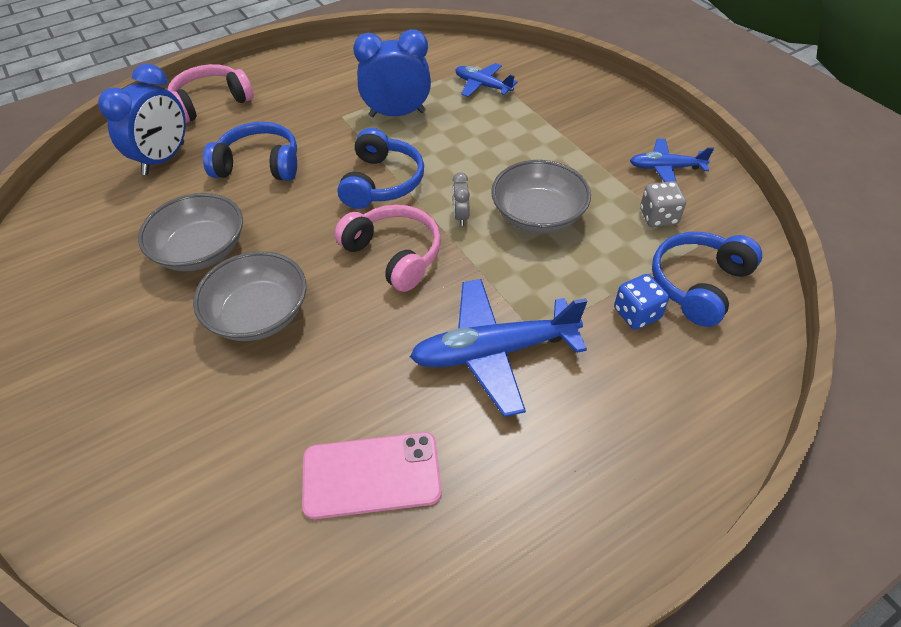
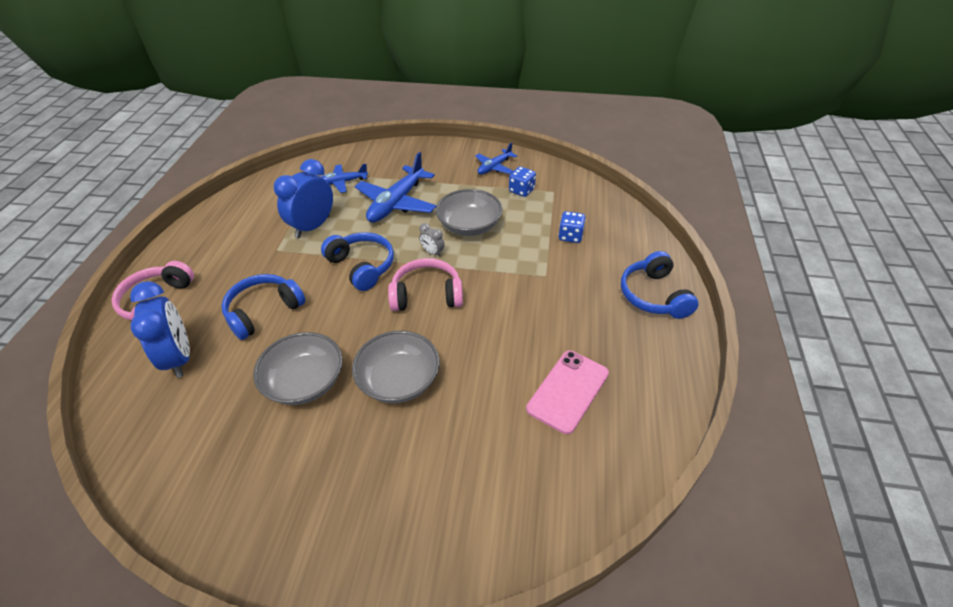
camera: 50 degrees left, 5 degrees down
blue plane [410,279,587,417] -> blue plane moved to [355,152,437,222]
grey dice [640,181,686,227] -> blue dice [509,166,536,197]
blue headphones [652,232,762,327] -> blue headphones moved to [621,251,699,319]

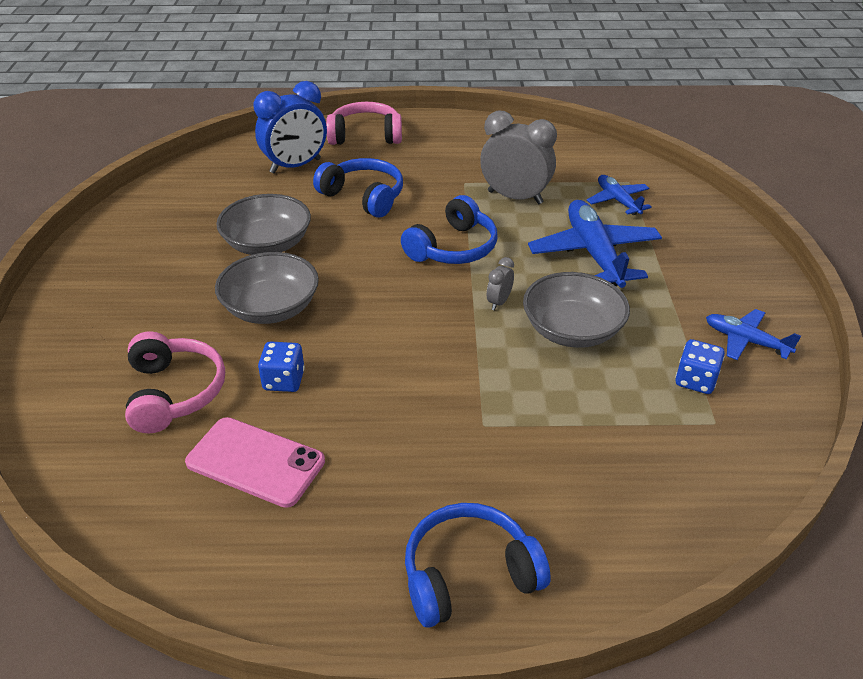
camera: 80 degrees right, 5 degrees down
blue clock [274,159,333,238] -> grey clock [480,110,557,204]
blue plane [355,152,437,222] -> blue plane turned 60 degrees clockwise [528,200,662,288]
pink headphones [388,258,463,311] -> pink headphones moved to [125,331,225,433]
blue dice [558,211,586,243] -> blue dice moved to [258,341,305,392]

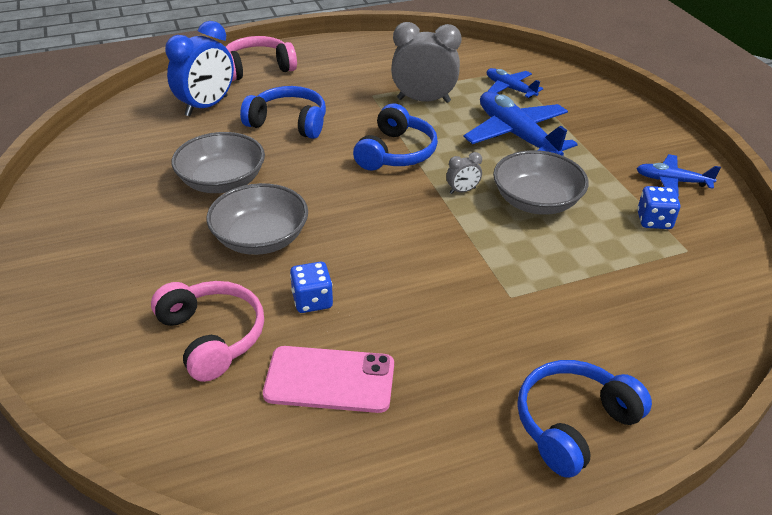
camera: 20 degrees left, 0 degrees up
grey clock [487,257,514,310] -> grey clock turned 120 degrees counterclockwise [446,152,482,194]

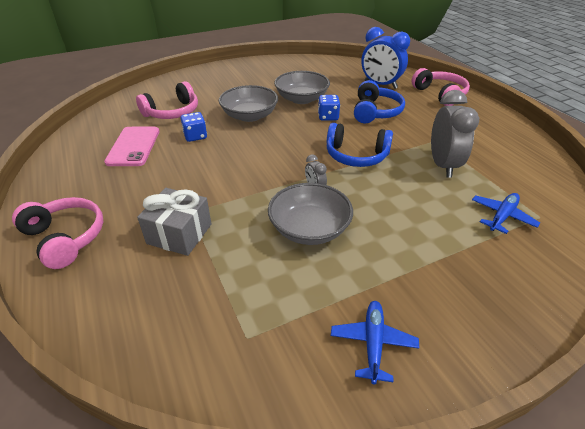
camera: 85 degrees right, 0 degrees up
blue plane [463,92,578,156] -> none
blue headphones [517,360,652,478] -> pink headphones [12,197,103,269]
blue dice [637,186,680,229] -> blue dice moved to [318,95,340,121]
none -> grey gift [137,188,212,256]

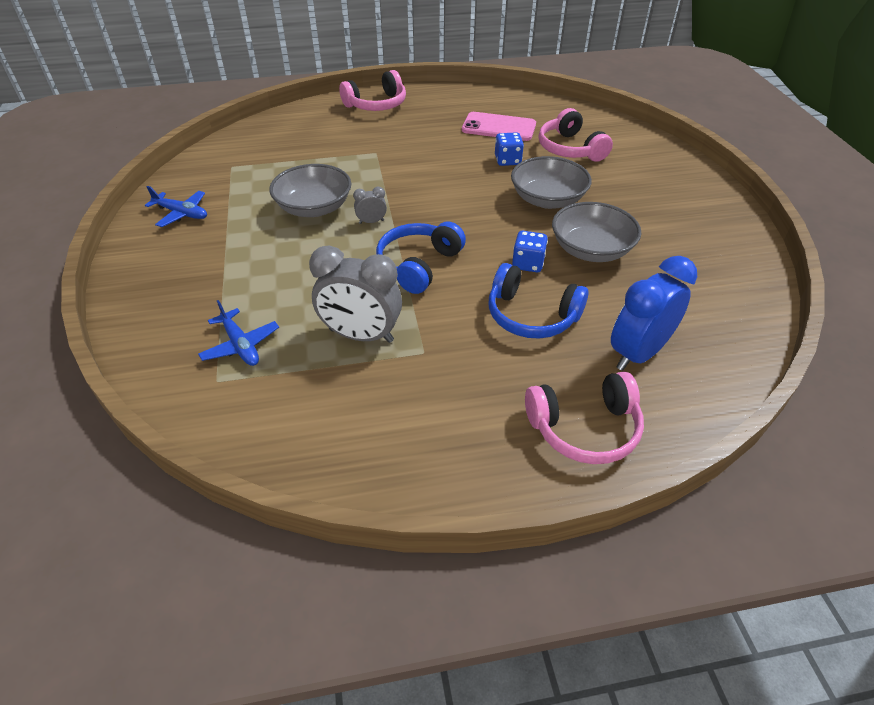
camera: 105 degrees right, 5 degrees up
grey gift [137,188,212,256] -> none

